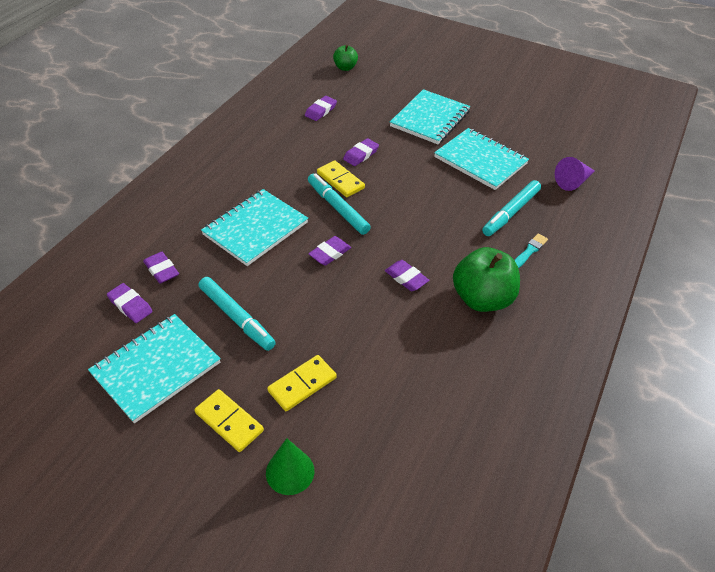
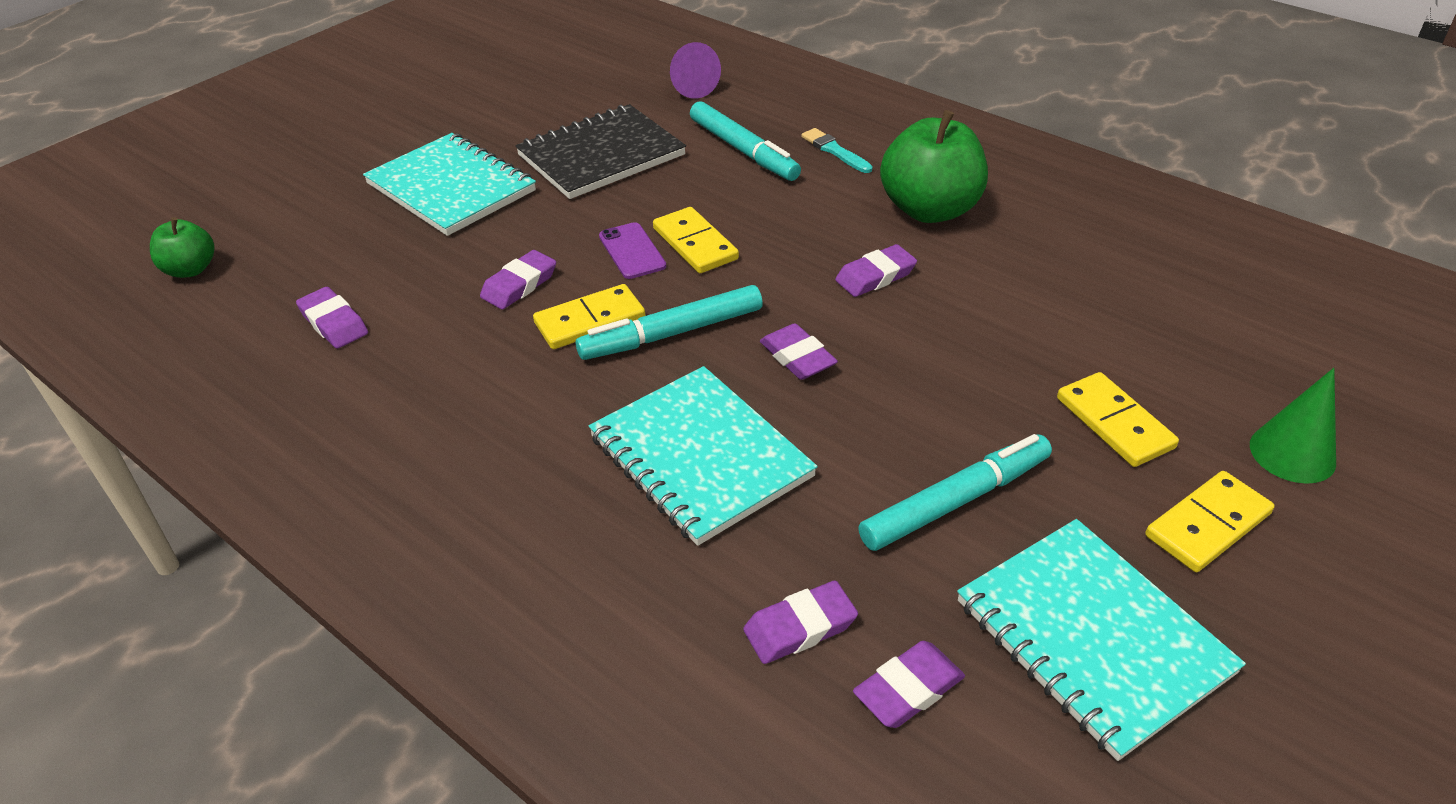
camera: 75 degrees left, 5 degrees down
purple eraser [343,138,379,166] -> purple eraser turned 75 degrees clockwise [480,250,556,309]
turquoise notebook [434,128,529,190] -> black notebook [515,104,686,199]
none -> purple phone [599,222,666,279]
none -> yellow domino [653,207,739,273]

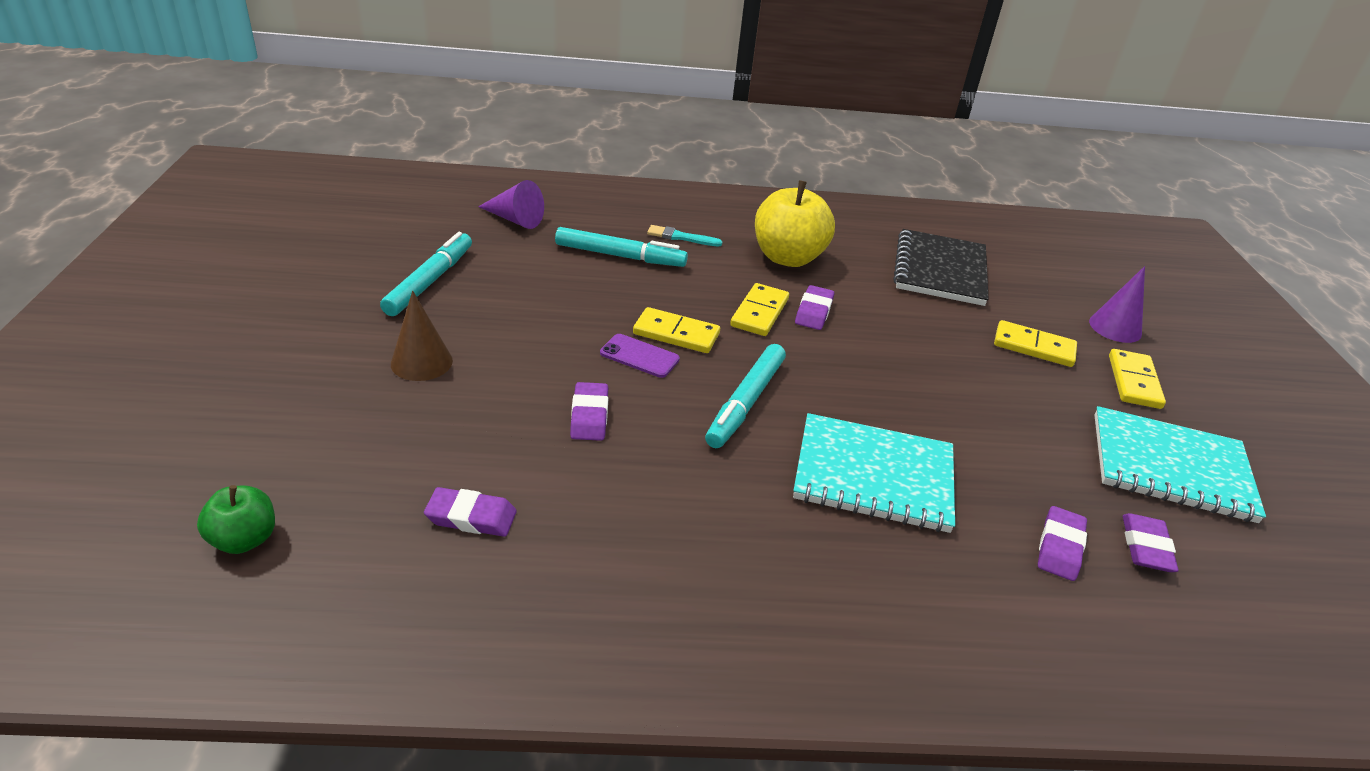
camera: 45 degrees left, 5 degrees down
turquoise notebook [363,133,536,236] -> brown cone [391,291,453,381]
black notebook [515,104,686,199] -> black notebook moved to [893,229,989,306]
yellow domino [533,284,645,349] -> yellow domino moved to [730,283,789,336]
purple eraser [760,323,838,380] -> none
turquoise marker [858,434,1052,551] -> turquoise marker moved to [380,232,472,316]
green apple [880,110,988,223] -> yellow apple [755,180,835,267]
green cone [1250,368,1336,484] -> purple cone [1089,266,1145,343]

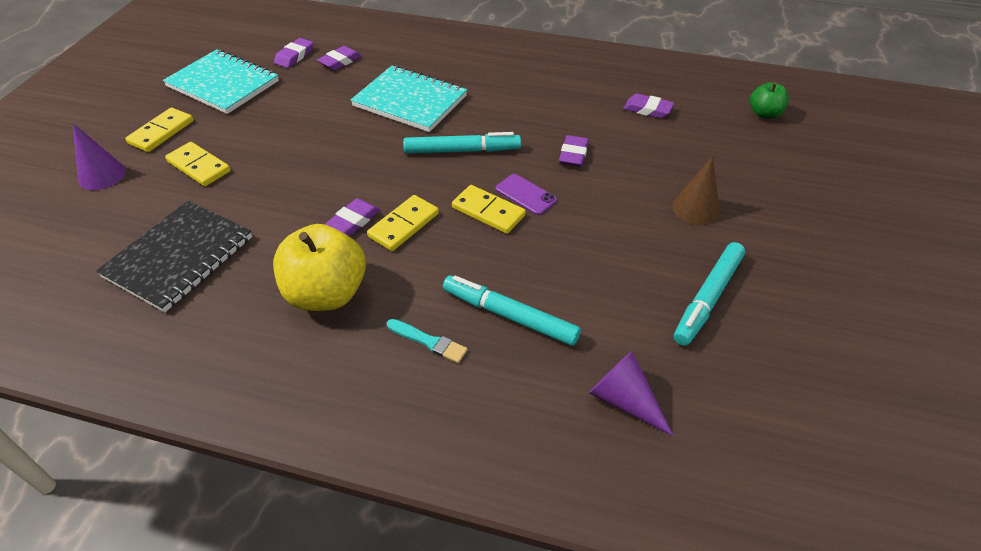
camera: 160 degrees left, 10 degrees up
turquoise marker [705,344,786,448] -> turquoise marker turned 45 degrees clockwise [403,132,521,154]

